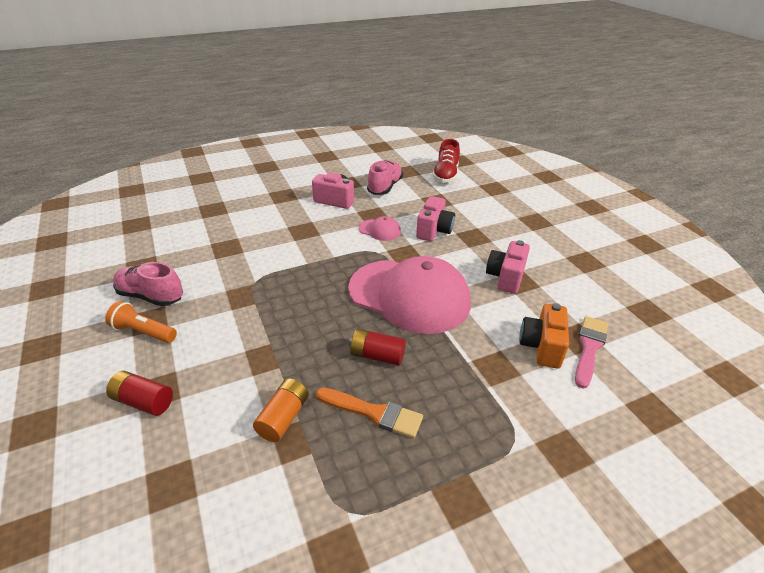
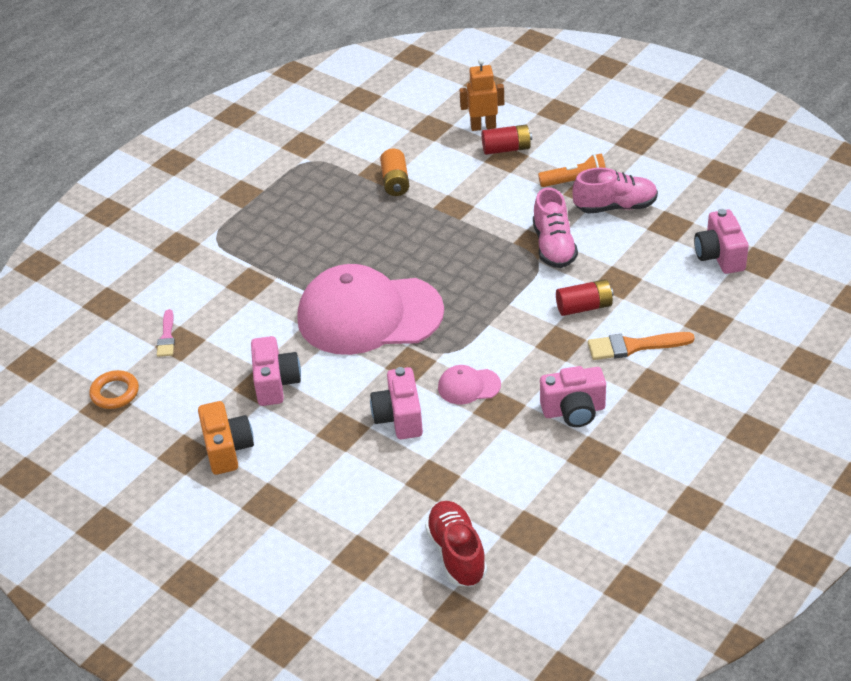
camera: 155 degrees right, 5 degrees up
orange brush [316,388,423,438] -> orange brush moved to [588,332,695,360]
red battery [350,329,406,365] -> red battery moved to [556,279,613,316]
pink shoe [367,160,403,195] -> pink shoe moved to [533,187,578,268]
orange camera [520,303,569,369] -> orange camera moved to [198,401,254,475]
pink brush [575,316,608,389] -> pink brush [157,309,175,357], size x0.64
none -> orange ring [89,370,139,409]
none -> orange robot [459,59,504,131]
none -> pink camera [694,209,749,274]

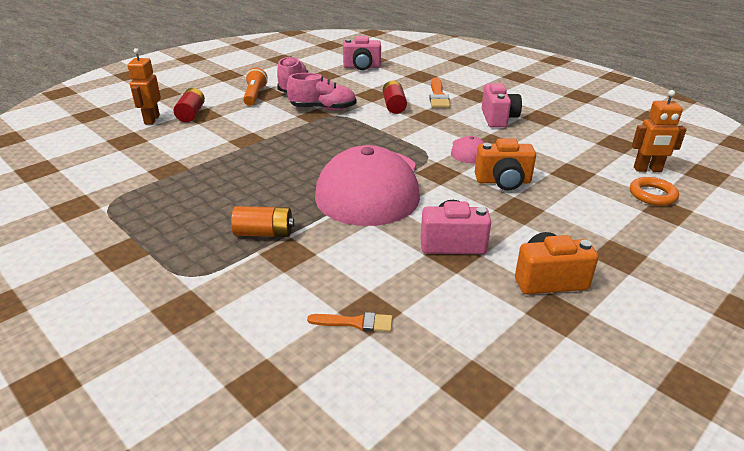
camera: 85 degrees left, 10 degrees down
orange ring [89,370,139,409] -> orange ring moved to [630,177,679,206]
pink brush [157,309,175,357] -> orange brush [307,312,393,332]
pink camera [370,367,423,439] -> orange camera [475,138,536,190]
orange battery [380,148,409,196] -> orange battery moved to [231,206,294,237]
red shoe [425,501,487,587] -> orange robot [632,90,687,172]

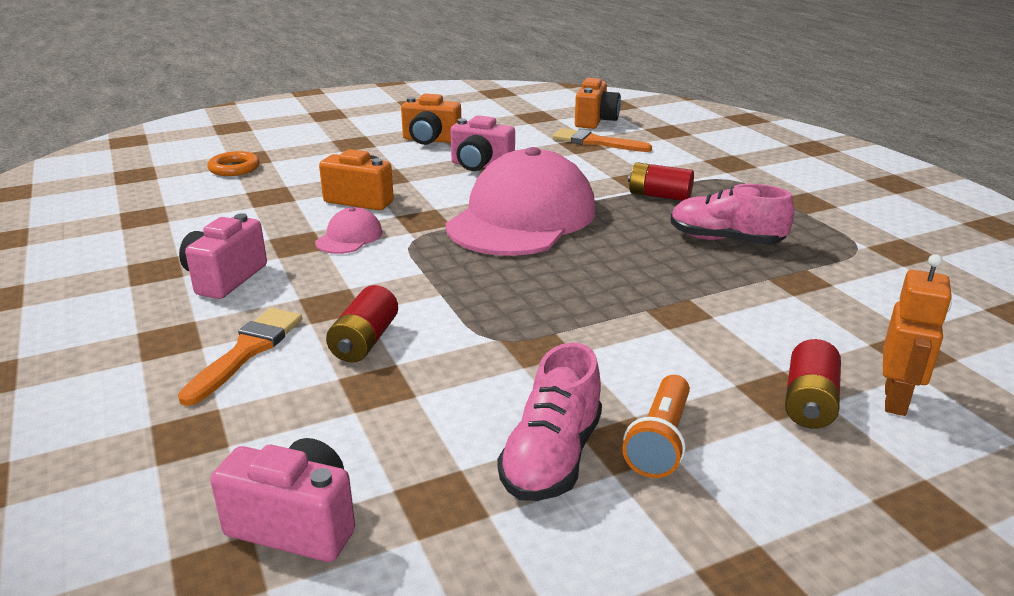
camera: 160 degrees left, 5 degrees down
orange battery [231,206,294,237] -> red battery [628,162,694,201]
pink shoe [287,73,356,111] -> pink shoe moved to [671,184,794,245]
orange brush [307,312,393,332] -> orange brush [552,128,652,152], size x1.57
orange robot [632,90,687,172] -> none
none -> orange camera [575,78,621,129]

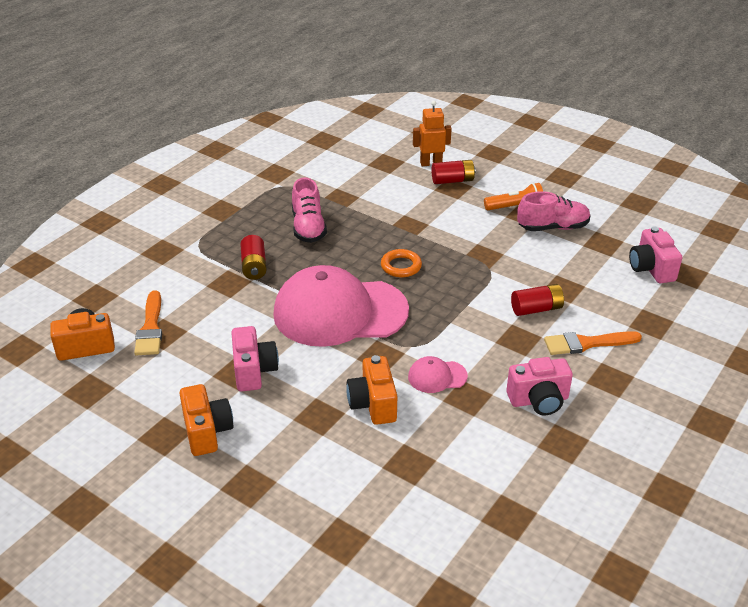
camera: 120 degrees left, 10 degrees up
orange ring [207,151,260,176] -> orange ring moved to [381,249,422,278]

